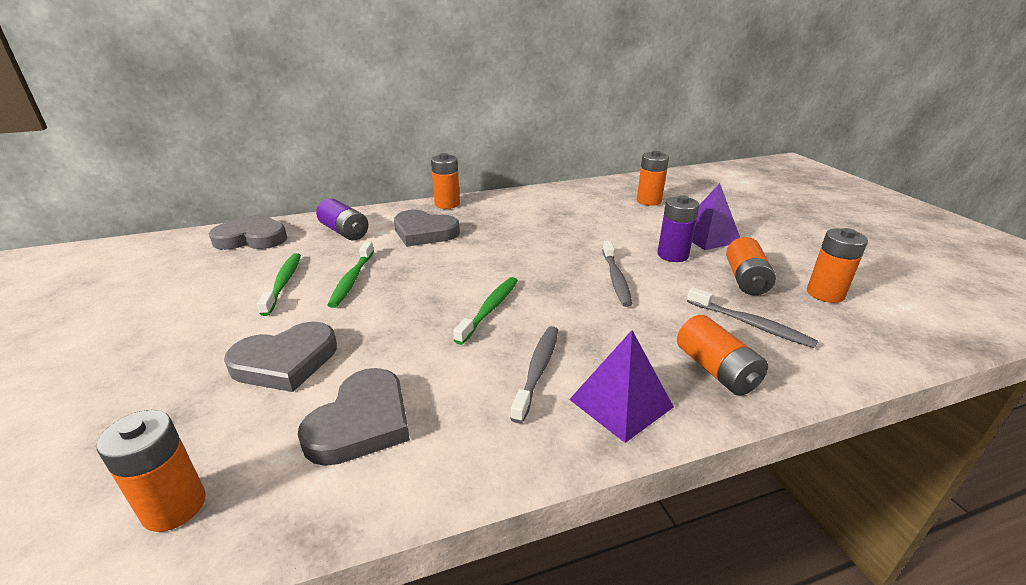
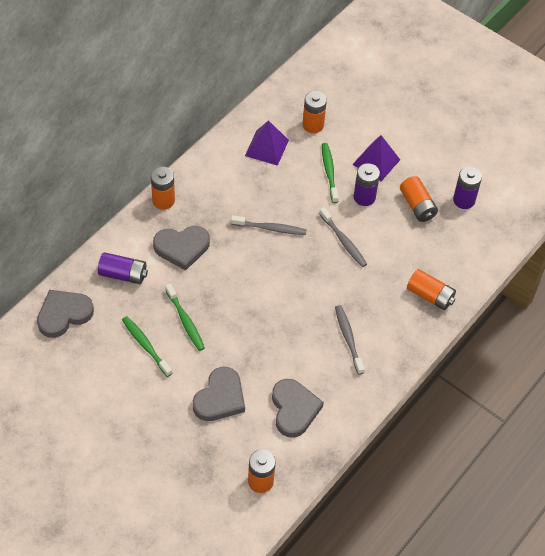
camera: 35 degrees left, 25 degrees up
green toothbrush [453,277,518,345] -> green toothbrush moved to [322,143,339,203]
purple pyramid [569,330,674,443] -> purple pyramid moved to [245,120,289,166]
grey toothbrush [687,287,818,348] -> grey toothbrush moved to [231,215,307,235]
orange battery [807,228,868,303] -> purple battery [453,166,482,209]

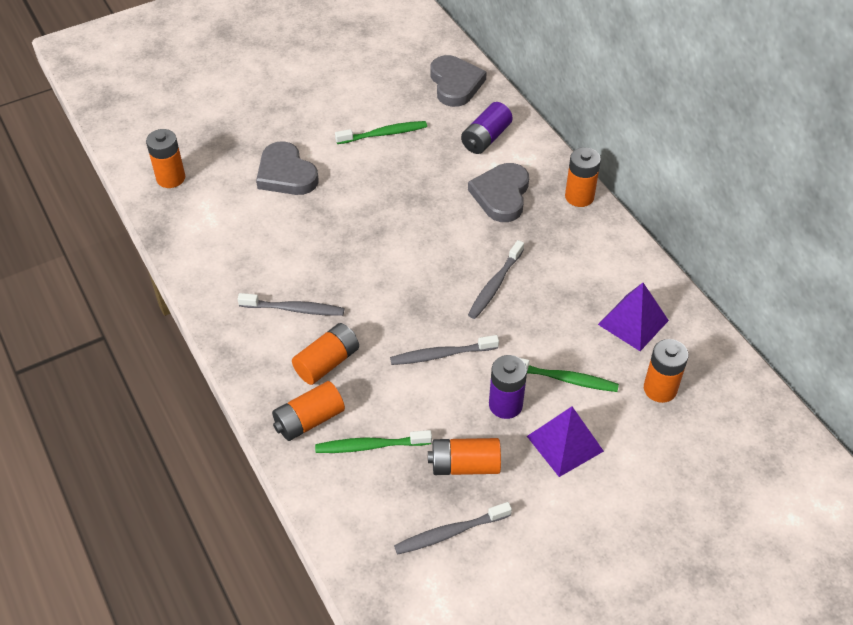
camera: 115 degrees right, 5 degrees down
green toothbrush [165,283,205,351] -> green toothbrush moved to [315,430,432,453]
grey heart [272,379,324,438] -> none
purple battery [453,166,482,209] -> grey toothbrush [394,502,512,555]
none -> orange battery [292,323,359,385]

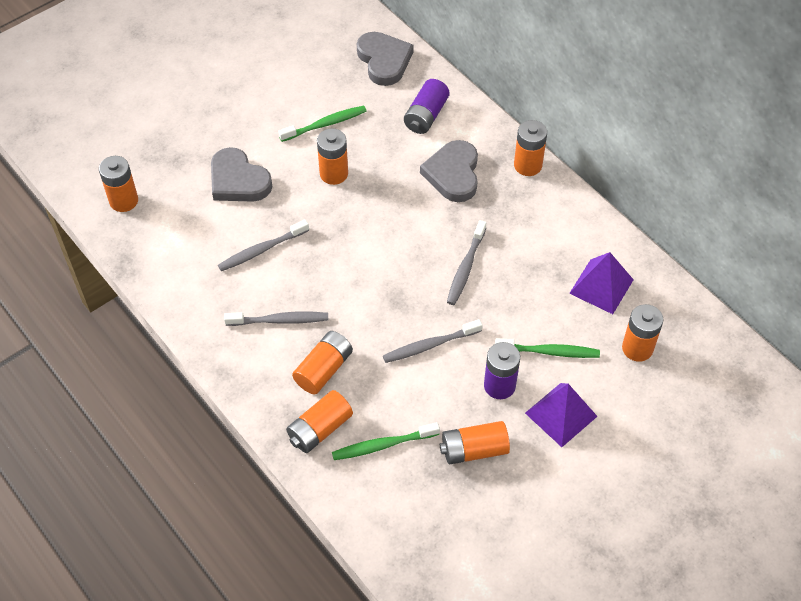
camera: 10 degrees left, 5 degrees up
grey toothbrush [394,502,512,555] -> grey toothbrush moved to [218,219,309,271]
none -> orange battery [317,128,348,185]

